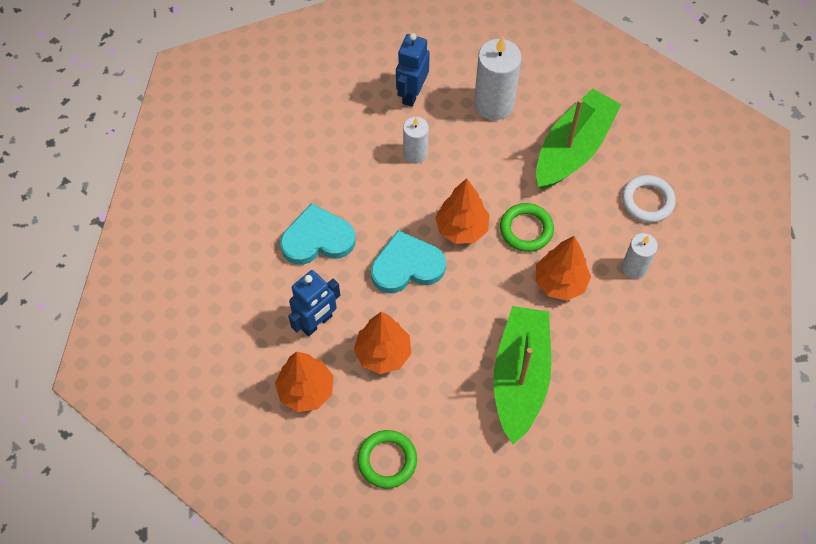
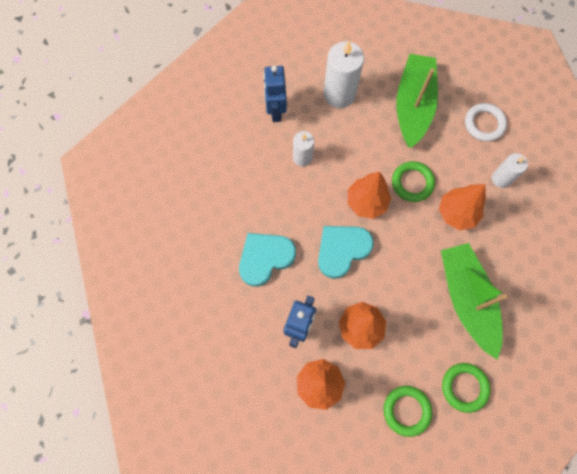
camera: 25 degrees left, 10 degrees up
none -> green ring [442,363,491,413]

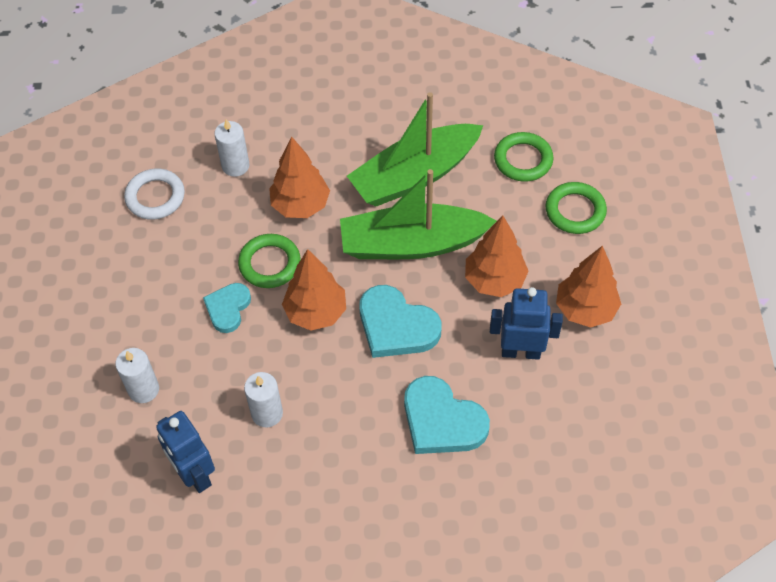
camera: 105 degrees left, 15 degrees down
blue robot [263,65,287,122] -> blue robot turned 75 degrees clockwise [156,411,215,493]
white candle [323,41,364,108] -> white candle [115,348,159,403], size x0.59
green boat [396,54,438,148] -> green boat moved to [340,169,497,259]
none -> turquoise heart [203,283,251,333]

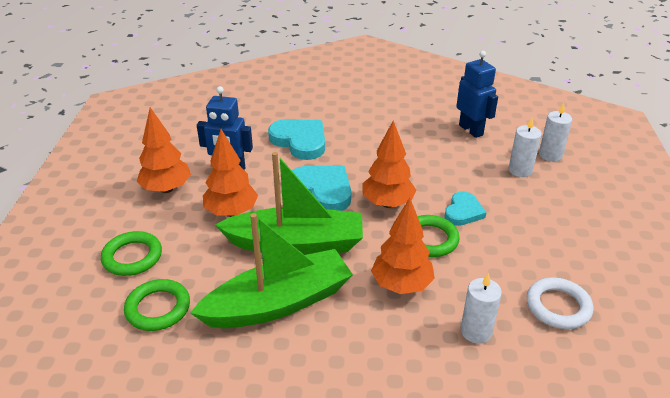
camera: 175 degrees left, 20 degrees down
white candle [244,372,283,428] -> white candle moved to [539,103,572,162]

